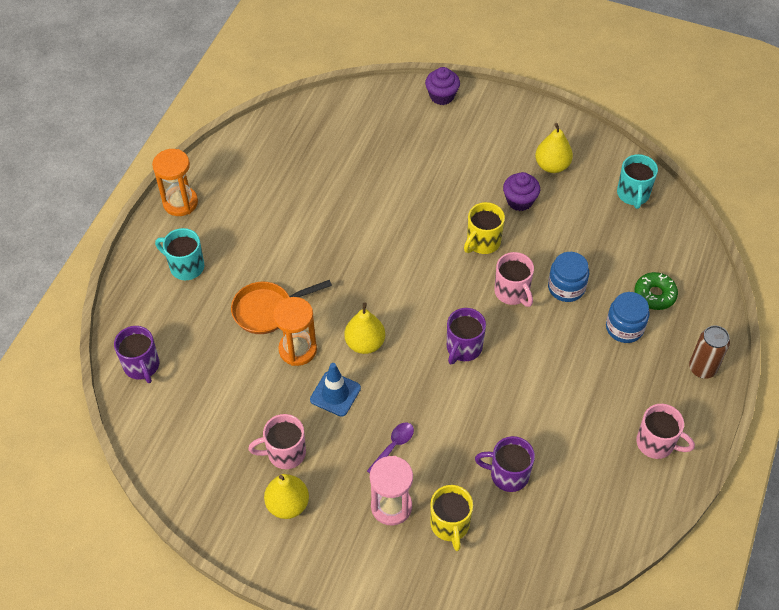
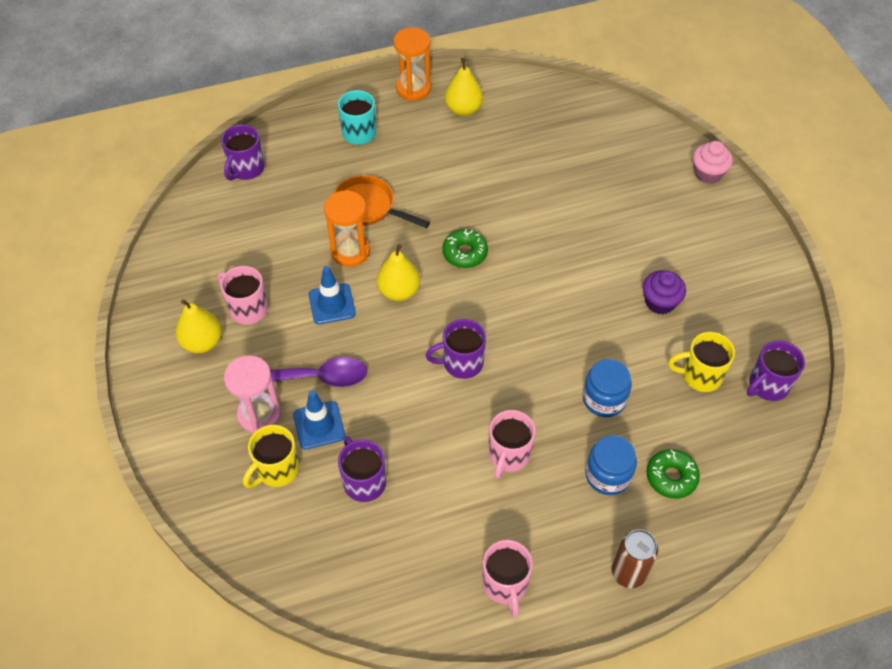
camera: 50 degrees right, 0 degrees up
purple spoon [367,423,414,473] -> purple spoon [270,357,367,387], size x1.65
purple cupcake [425,67,460,105] -> pink cupcake [693,141,733,184]
yellow mug [464,202,505,254] -> yellow mug moved to [668,332,735,392]
pink mug [494,252,534,307] -> pink mug moved to [489,410,535,479]
yellow pear [535,123,573,173] -> yellow pear moved to [445,58,483,116]
turquoise mug [617,154,658,209] -> purple mug [747,340,805,401]
none -> blue traffic cone [293,390,345,449]
none -> green donut [443,229,488,268]

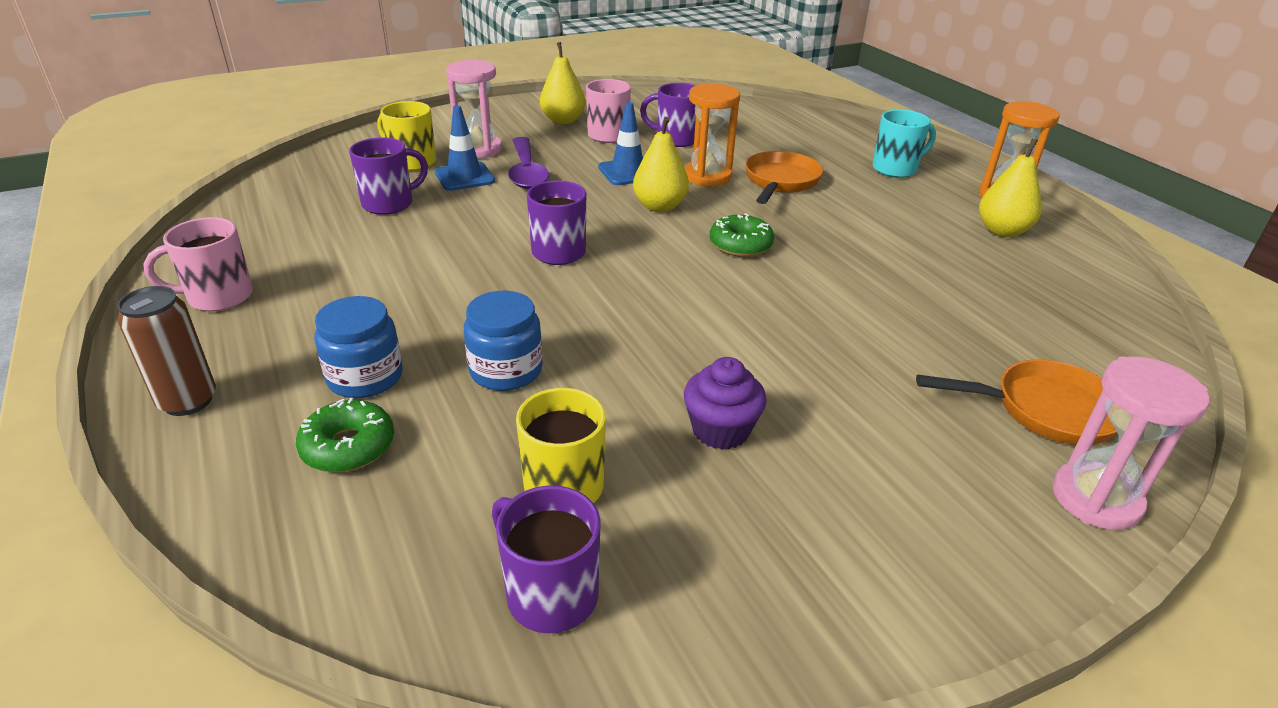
camera: 80 degrees right, 20 degrees down
purple mug [221,124,264,181] -> purple mug moved to [640,83,696,147]
pink mug [489,410,535,479] -> none
pink cupcake [693,141,733,184] -> pink hourglass [1052,356,1209,530]
none -> orange pan [916,359,1117,445]

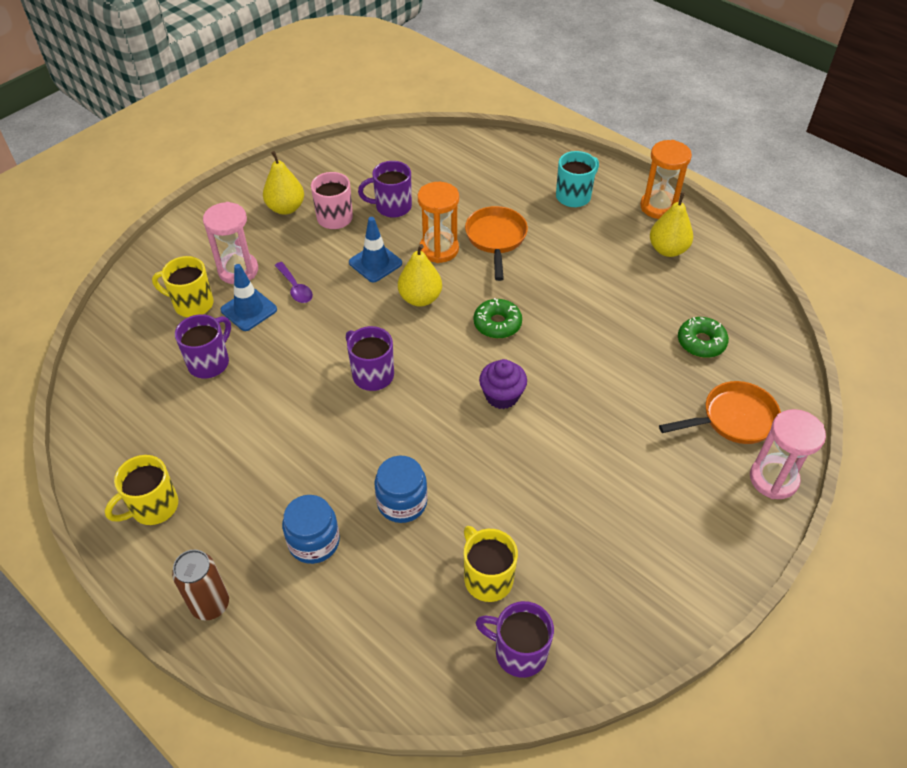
camera: 20 degrees left, 15 degrees up
pink mug [143,217,253,311] -> yellow mug [105,455,178,525]
green donut [296,398,394,472] -> green donut moved to [678,317,729,358]
purple spoon [508,137,549,189] -> purple spoon [274,262,313,303], size x0.60
purple cupcake [684,357,767,450] -> purple cupcake moved to [479,359,527,409]

